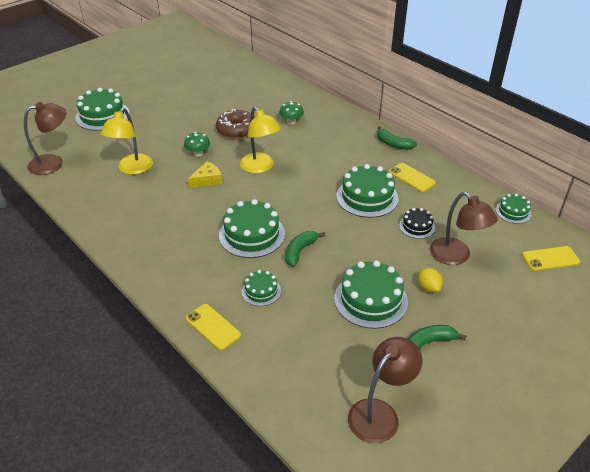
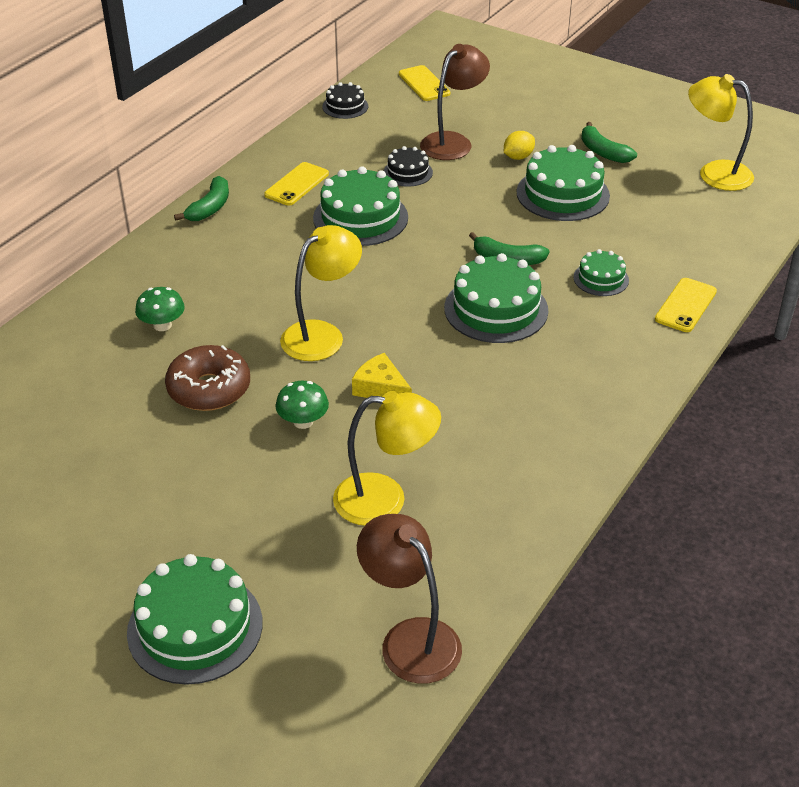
camera: 105 degrees left, 0 degrees up
brown lamp [348,337,423,444] -> yellow lamp [688,74,754,191]
green cake [496,194,531,224] -> black cake [322,82,368,119]

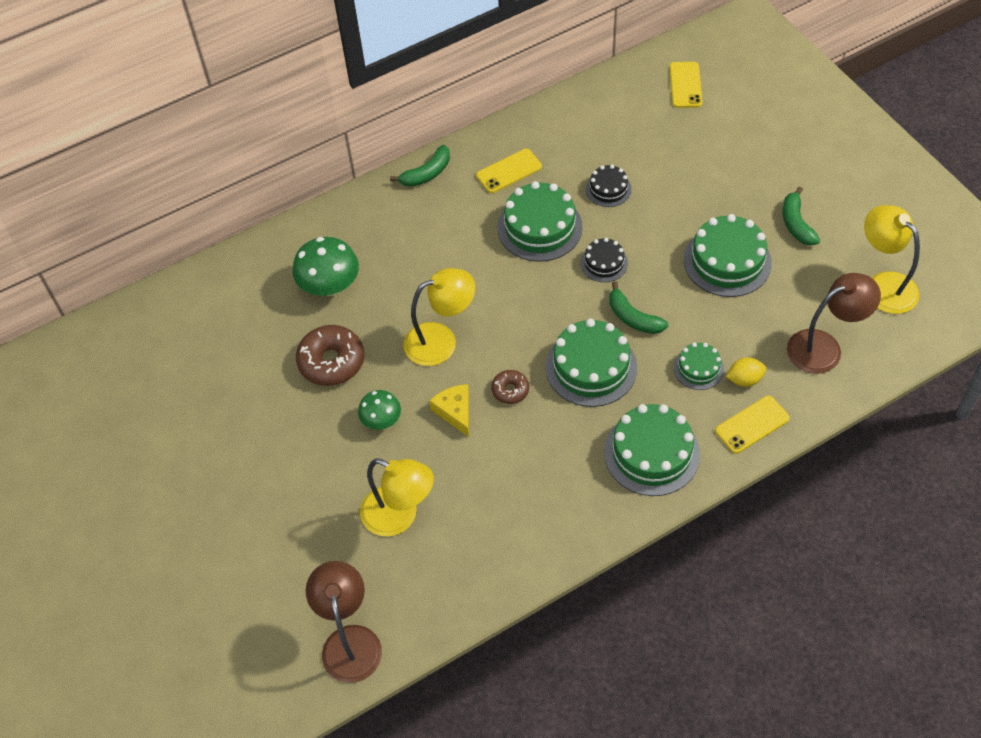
camera: 30 degrees right, 15 degrees up
green cake [127,554,263,685] -> green cake moved to [604,404,700,496]
green mushroom [135,287,185,331] -> green mushroom [293,237,359,296], size x1.64
black cake [322,82,368,119] -> black cake moved to [580,238,628,282]
brown lamp [420,44,490,160] -> brown lamp moved to [787,273,881,374]
yellow lemon [504,131,535,160] -> yellow lemon moved to [726,358,766,387]
none -> brown donut [491,370,529,404]

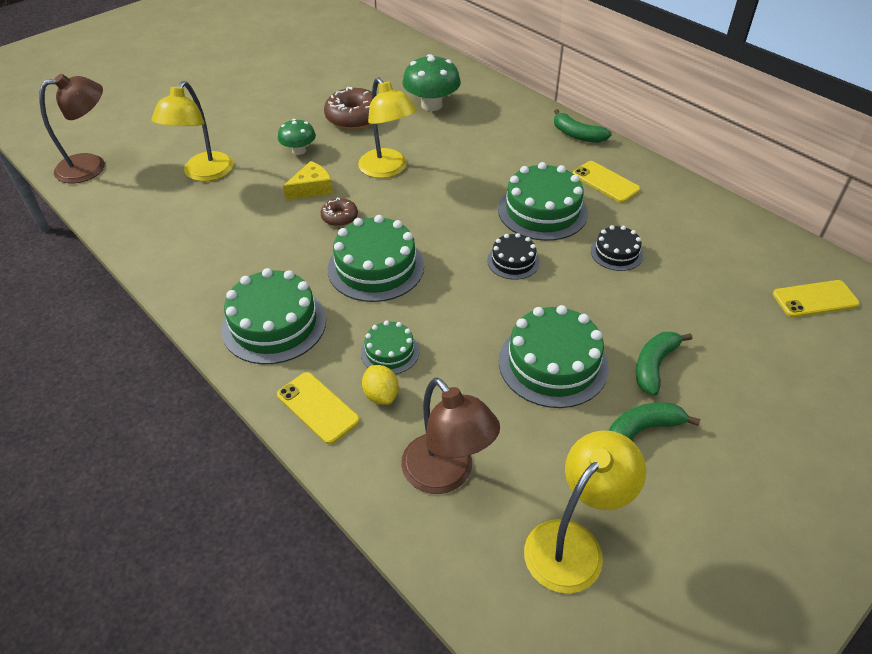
camera: 75 degrees right, 10 degrees down
green banana [609,281,668,334] -> green banana moved to [636,332,692,396]

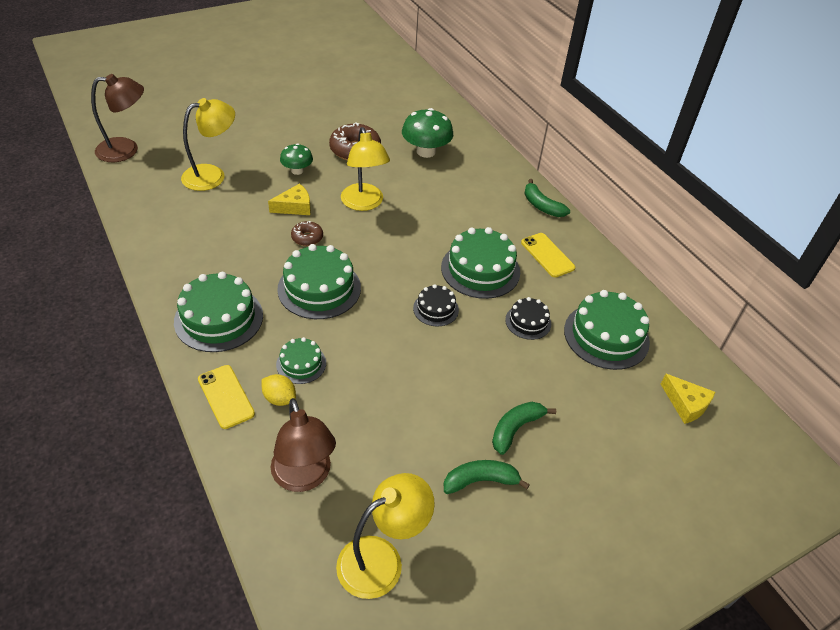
camera: 10 degrees right, 0 degrees up
yellow lamp [151,81,234,182] -> yellow lamp turned 150 degrees counterclockwise [181,98,235,191]
yellow lemon [362,365,399,405] -> yellow lemon turned 45 degrees counterclockwise [262,374,296,406]
green cake [499,305,609,408] -> green cake moved to [564,290,650,370]
yellow phone [773,280,860,318] -> yellow cheese [661,374,715,424]

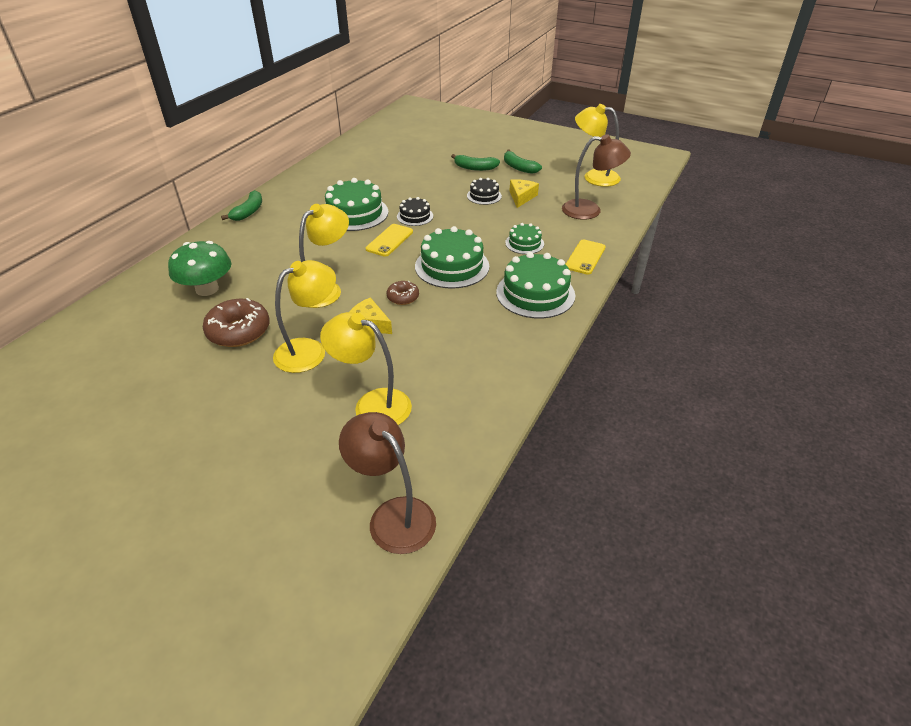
camera: 120 degrees left, 5 degrees down
yellow lemon [262,374,296,406] -> none
brown lamp [271,398,336,492] -> brown lamp turned 60 degrees clockwise [562,134,631,220]
green mushroom [280,143,313,175] -> yellow lamp [273,260,336,373]
black cake [505,297,551,340] -> black cake moved to [467,178,502,205]
yellow phone [521,233,575,278] -> yellow phone moved to [366,224,413,257]
green cake [564,290,650,370] -> none
yellow cheese [661,374,715,424] -> yellow cheese moved to [510,179,539,208]

